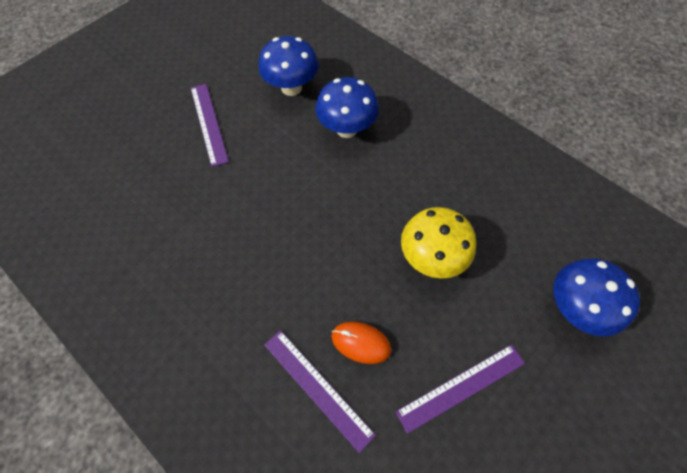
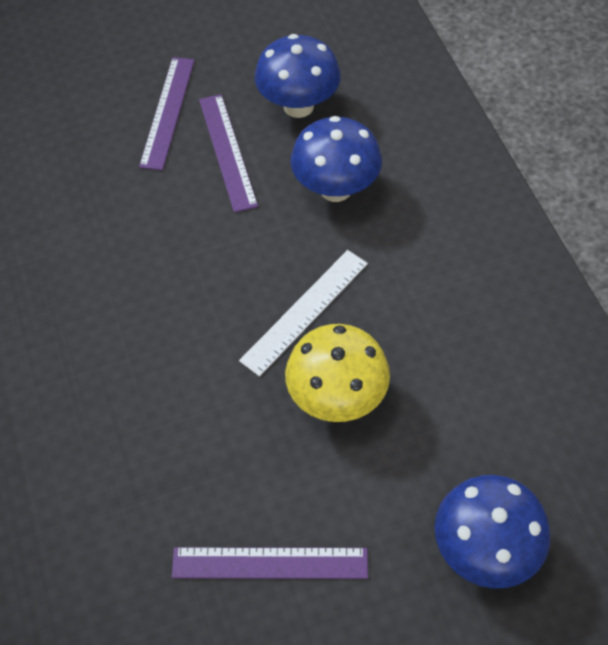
camera: 30 degrees right, 5 degrees down
purple ruler [264,330,376,453] -> purple ruler moved to [199,94,258,213]
orange mouse [332,322,391,364] -> none
none -> white ruler [239,250,368,377]

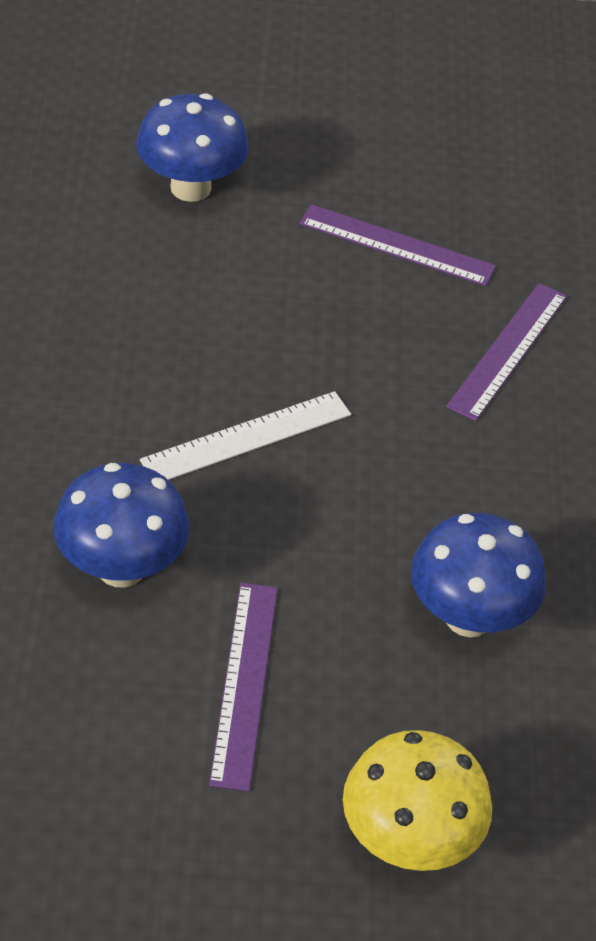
camera: 165 degrees left, 10 degrees down
purple ruler [139,57,195,170] -> purple ruler moved to [446,283,567,421]
blue mushroom [255,34,341,118] -> blue mushroom moved to [411,513,547,637]
yellow mushroom [285,324,390,422] -> yellow mushroom moved to [343,730,492,871]

